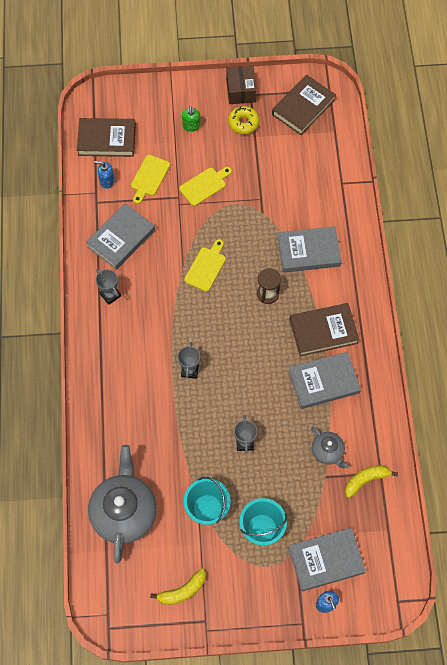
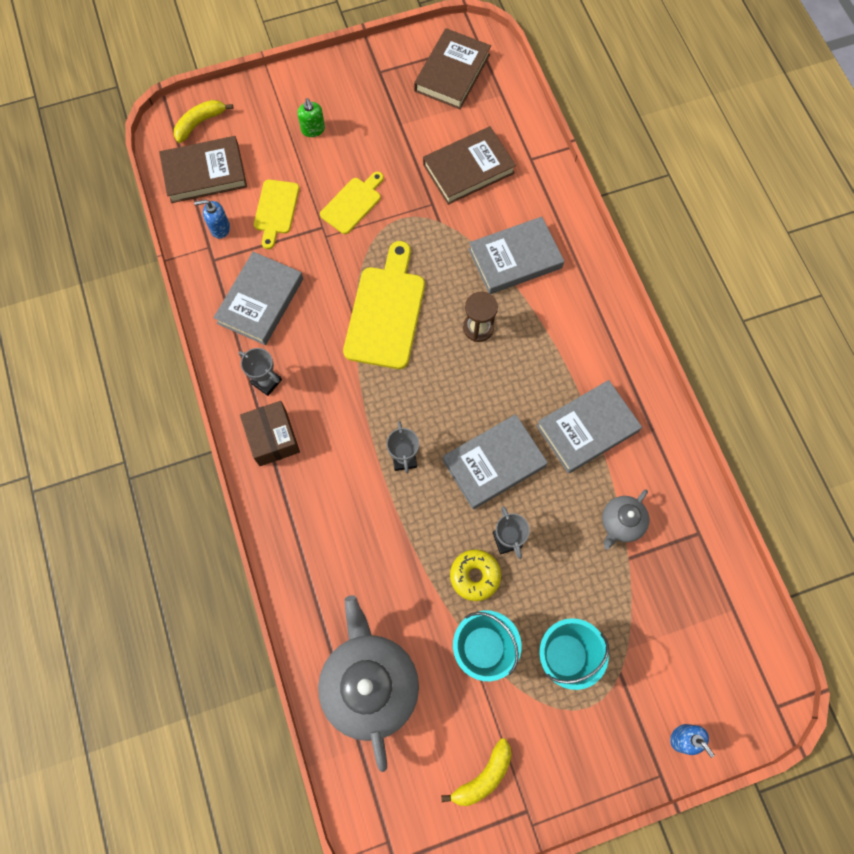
camera: 15 degrees left, 5 degrees up
yellow cutting board [184,239,226,292] -> yellow cutting board [343,241,425,369], size x1.71
brown box [226,65,257,104] -> brown box moved to [240,401,300,466]
yellow donut [228,106,259,134] -> yellow donut moved to [450,549,501,601]
grey book [288,528,366,591] -> grey book moved to [442,414,548,509]
brown book [289,303,359,356] -> brown book moved to [423,126,516,205]
grey teapot [311,427,349,469] -> grey teapot turned 90 degrees clockwise [602,489,649,550]
yellow banana [345,465,398,498] -> yellow banana moved to [174,100,233,143]

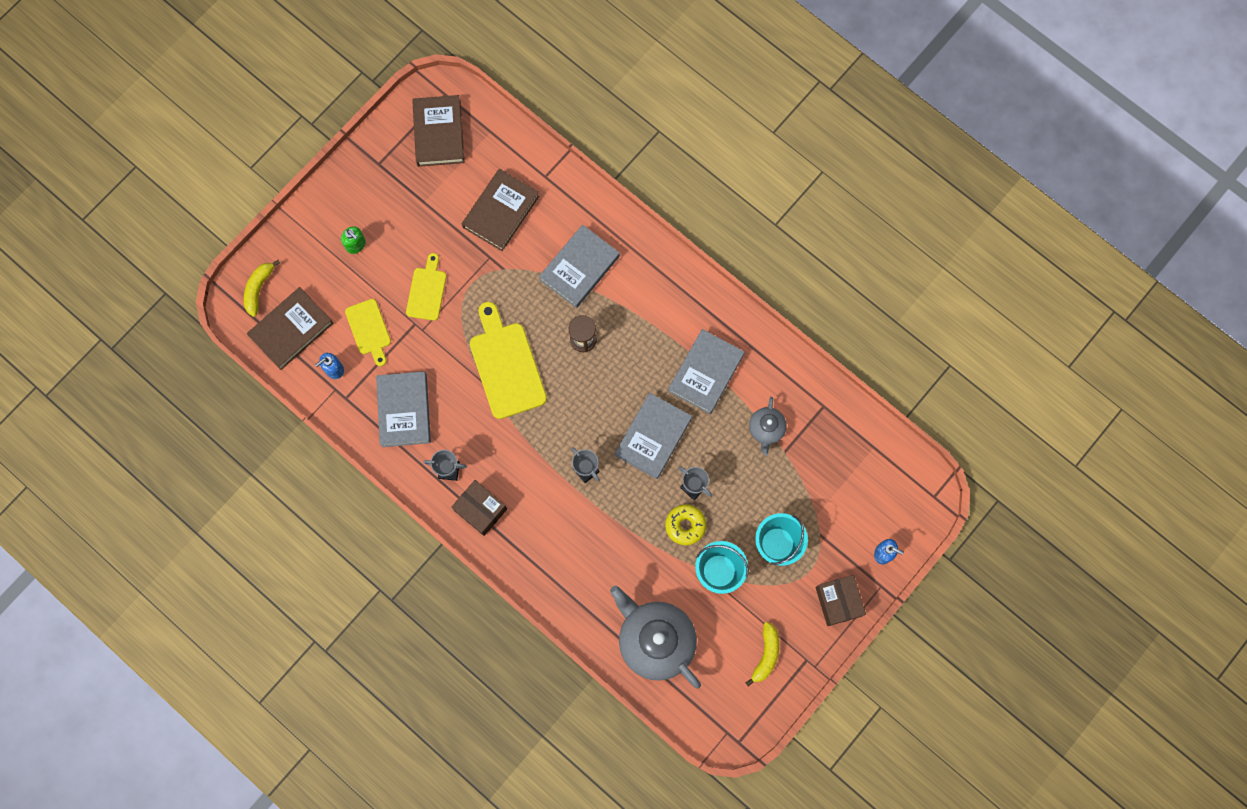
camera: 30 degrees left, 5 degrees up
none -> brown box [815,575,866,626]

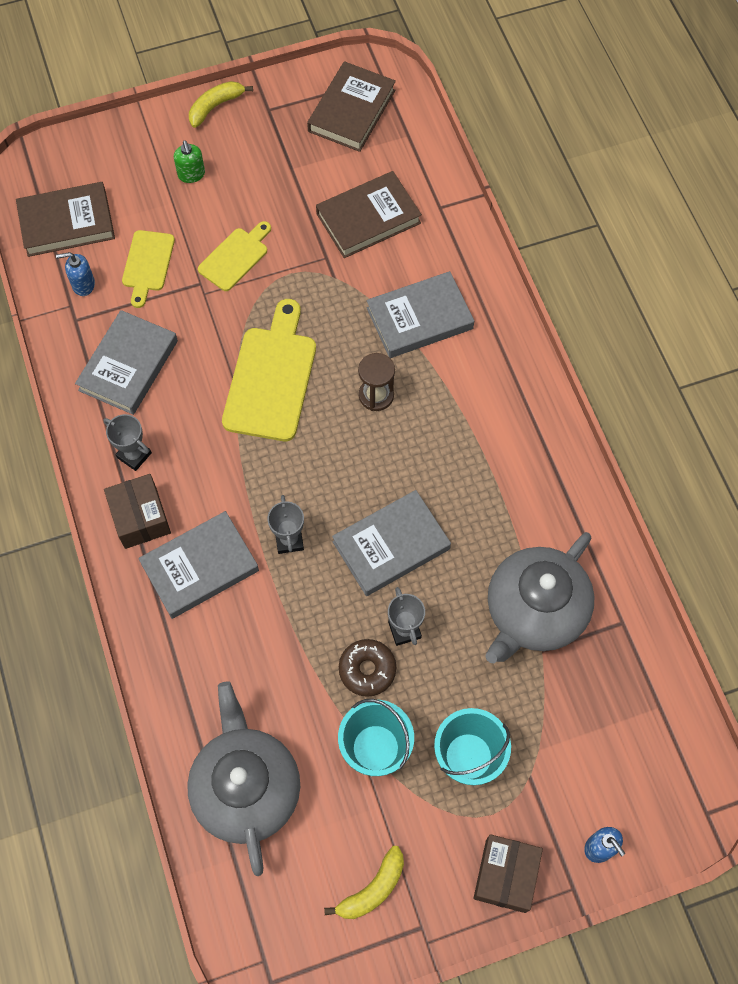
camera: 30 degrees right, 10 degrees down
yellow banana [244,260,280,317] -> yellow banana moved to [189,81,253,128]
yellow donut [665,504,706,545] -> brown donut [339,639,396,697]
grey book [668,329,745,414] -> grey book moved to [138,511,259,619]
grey teapot [749,397,787,456] -> grey teapot [486,532,594,663], size x1.99

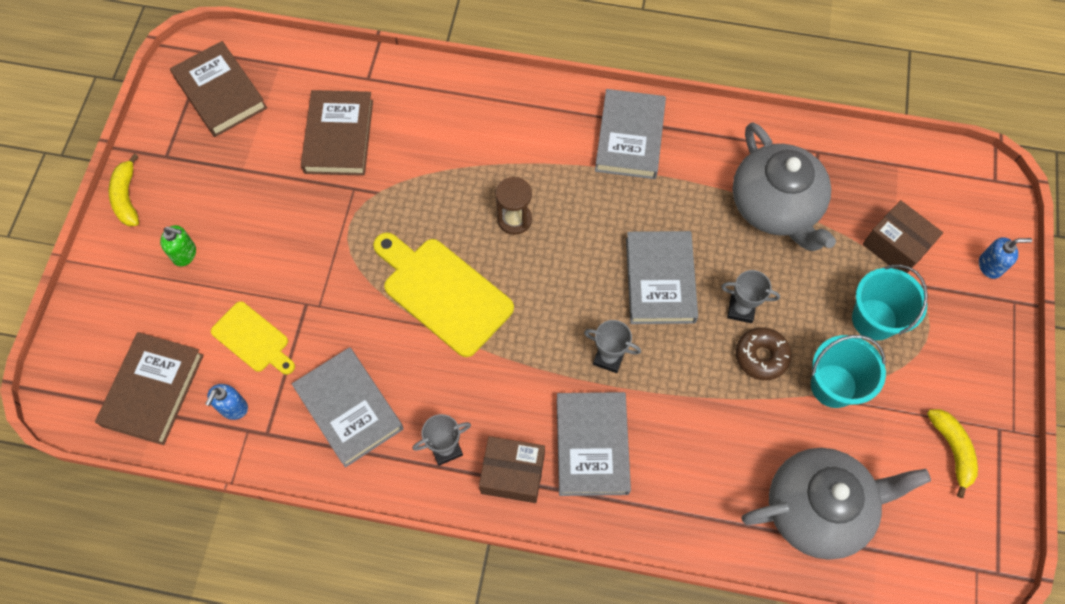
camera: 60 degrees left, 0 degrees up
grey teapot [187,681,300,876] -> grey teapot turned 150 degrees clockwise [741,448,931,560]
yellow cutting board [198,221,271,291] -> none
grey book [366,271,474,358] -> grey book moved to [595,89,666,179]
brown box [473,834,543,913] -> brown box moved to [863,200,943,273]

